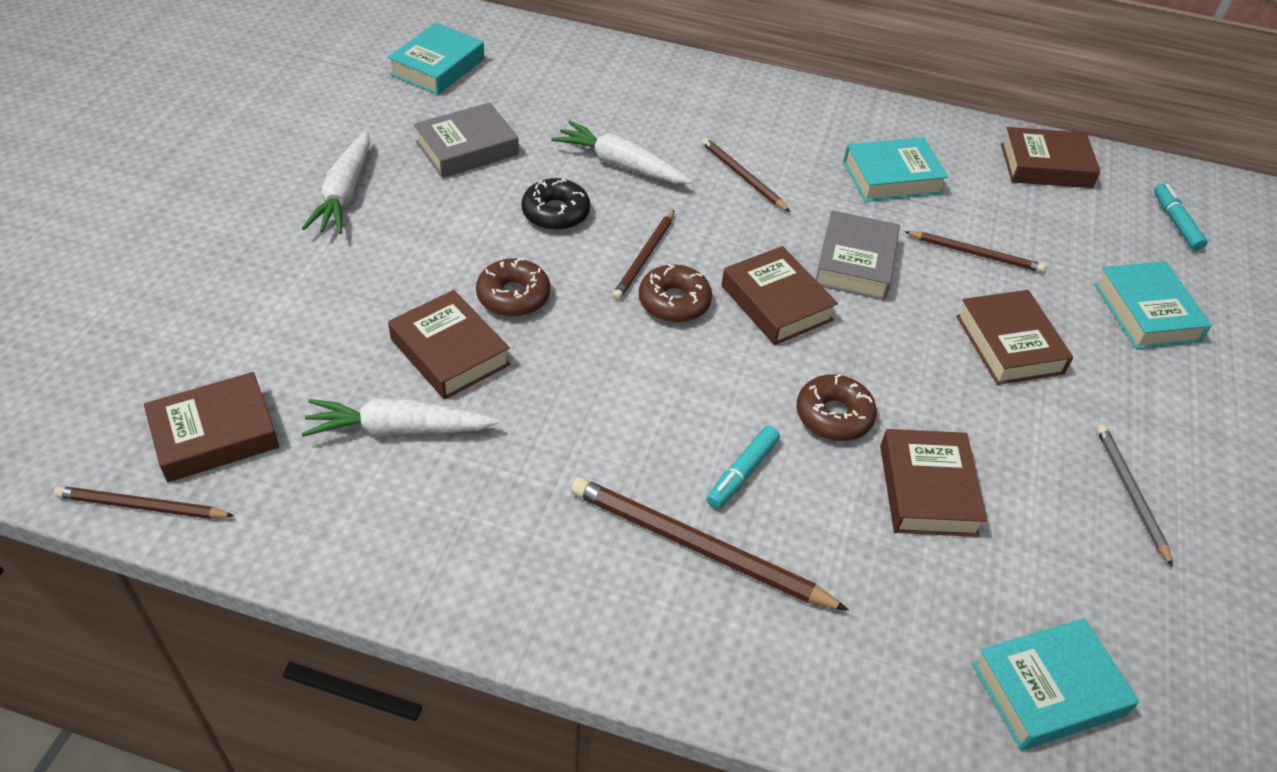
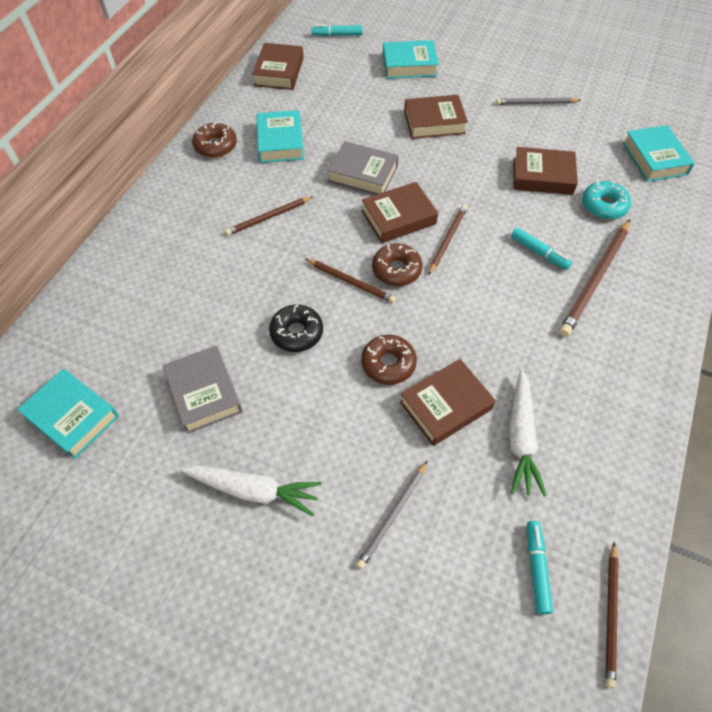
camera: 80 degrees left, 10 degrees up
brown book [144,372,279,482] -> turquoise marker [527,521,553,614]
white carrot [552,121,692,184] -> none
brown donut [796,374,877,441] -> brown donut moved to [192,122,237,158]
brown pencil [904,231,1046,273] -> brown pencil moved to [428,205,467,275]
none -> grey pencil [356,461,428,569]
none -> turquoise donut [582,181,631,220]

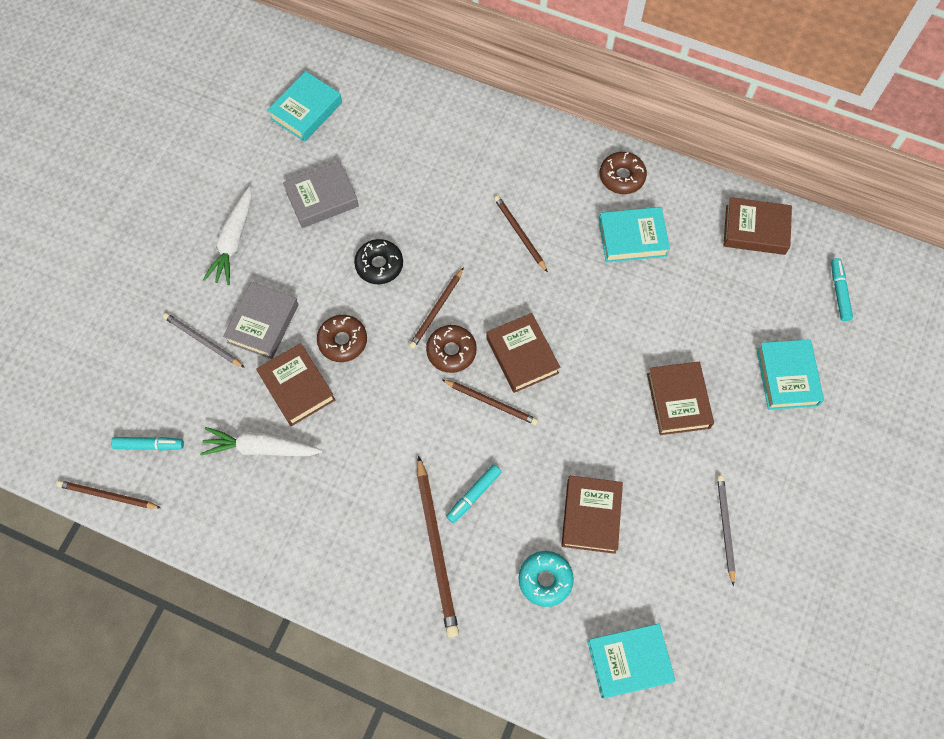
camera: 90 degrees right, 10 degrees up
grey book [328,141,399,195] -> grey book moved to [223,282,299,359]
brown pencil [559,219,630,337] -> brown pencil turned 135 degrees counterclockwise [417,455,459,637]

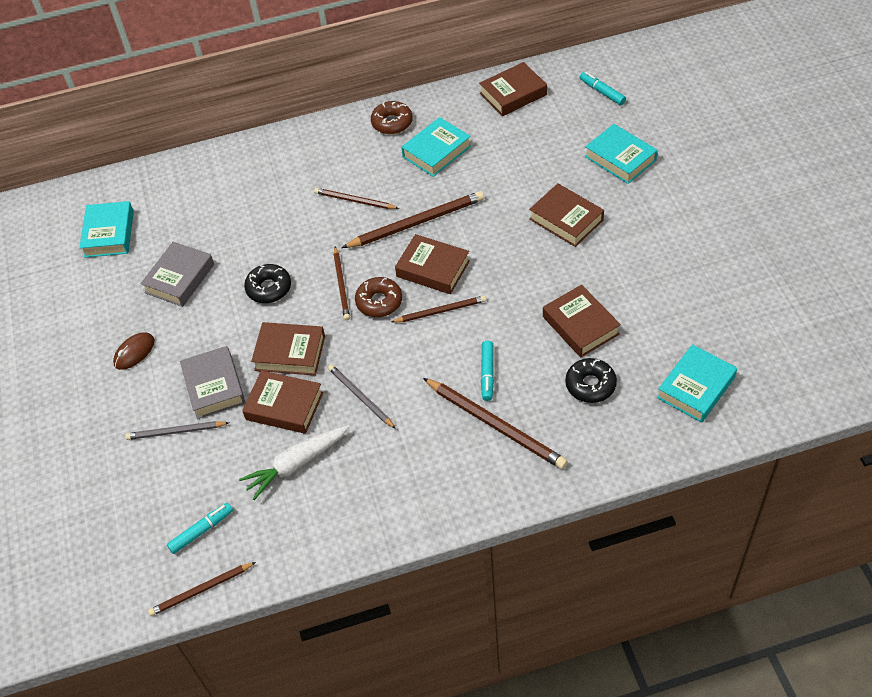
camera: 35 degrees left, 15 degrees down
white carrot [203,186,252,285] -> brown mouse [113,332,155,370]
brown donut [317,315,367,362] -> brown book [251,322,325,376]
turquoise donut [519,551,574,607] -> black donut [565,358,617,403]
grey pencil [717,476,735,586] -> grey pencil moved to [328,364,396,429]
none -> brown pencil [342,191,484,248]

